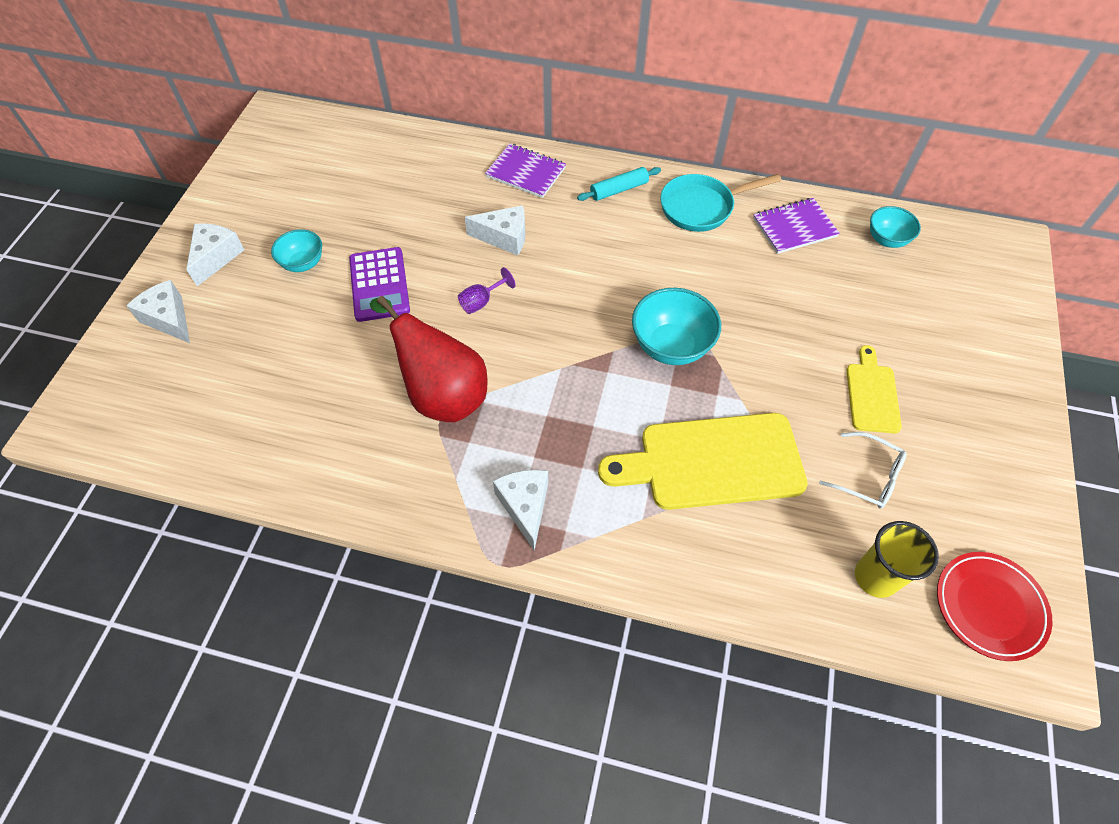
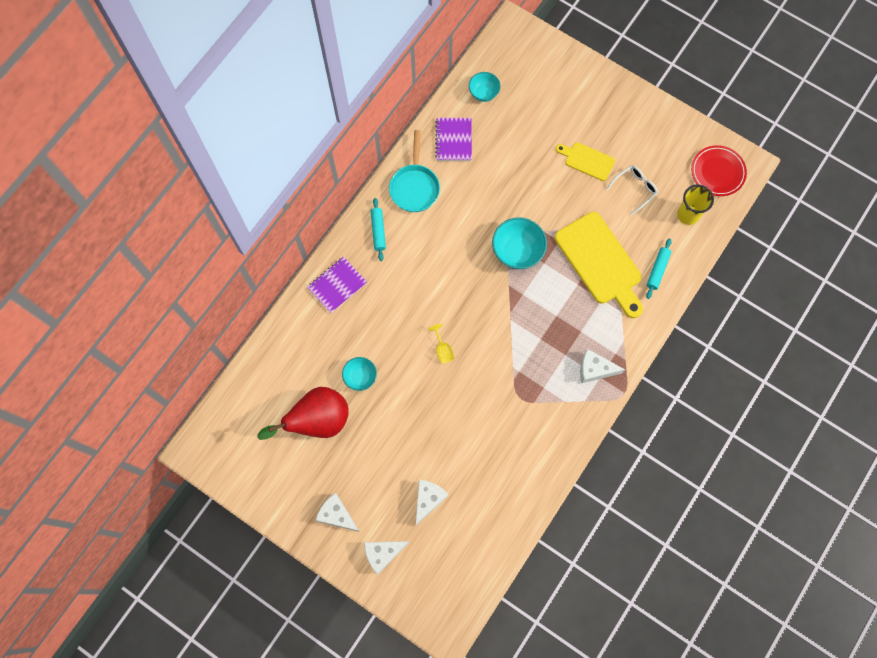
camera: 70 degrees left, 15 degrees up
turquoise bowl [271,229,322,272] -> turquoise bowl moved to [342,357,377,391]
purple calculator [349,247,410,322] -> none
red pear [370,296,488,422] -> red pear moved to [257,387,349,440]
purple goblet [458,267,516,314] -> yellow goblet [428,324,454,363]
white cheese [464,205,526,256] -> white cheese moved to [416,480,449,525]
yellow cutting board [598,413,808,510] -> yellow cutting board turned 45 degrees counterclockwise [555,212,643,318]
none -> turquoise rolling pin [646,239,671,299]

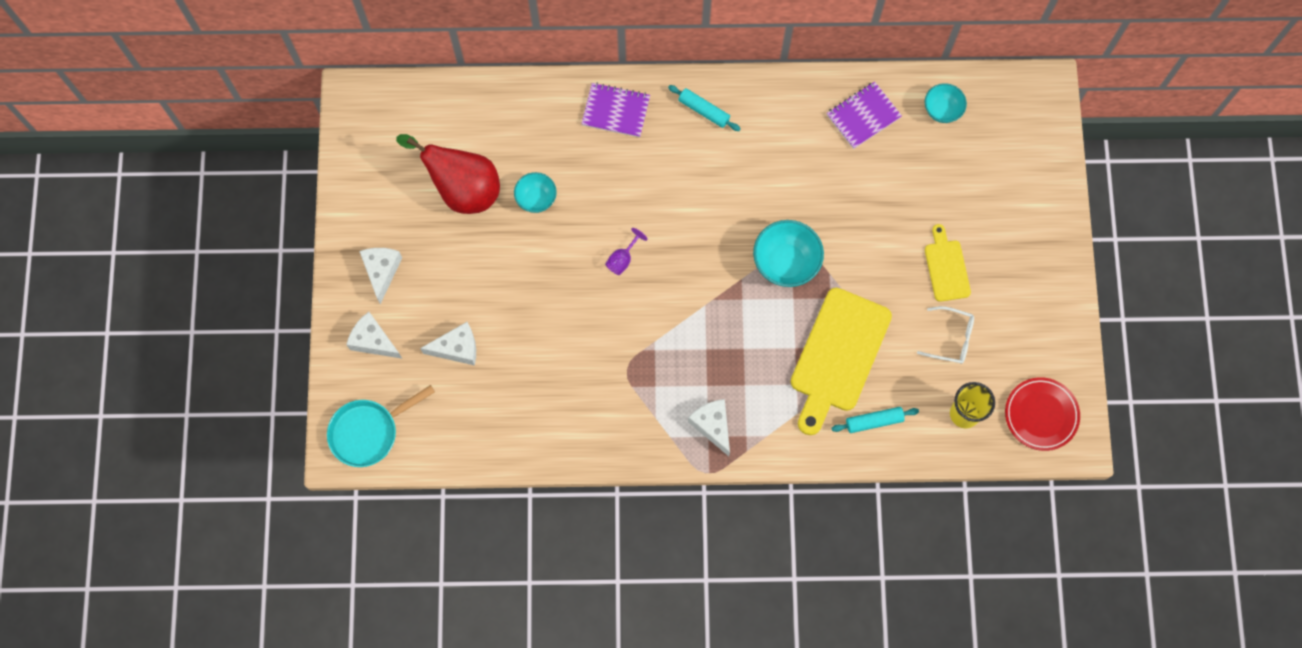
camera: 55 degrees right, 0 degrees up
turquoise rolling pin [371,198,386,261] -> turquoise rolling pin turned 75 degrees clockwise [668,85,741,131]
turquoise pan [389,130,440,212] -> turquoise pan moved to [327,385,435,467]
yellow goblet [428,324,454,363] -> purple goblet [605,228,648,275]

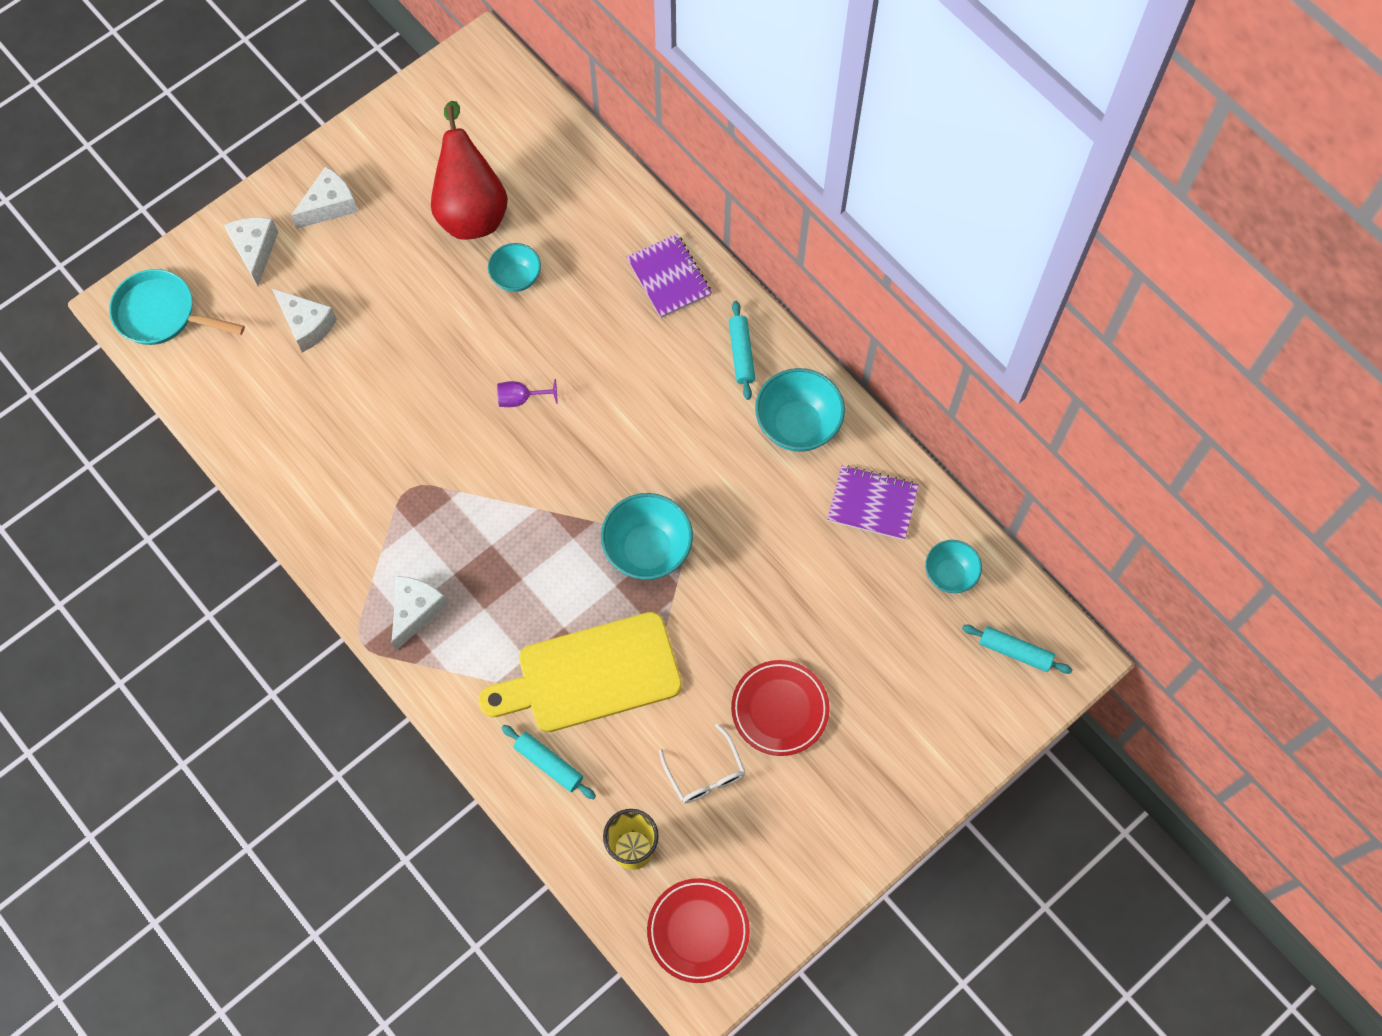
camera: 50 degrees right, 5 degrees down
yellow cutting board [925,224,971,302] -> red plate [731,660,830,756]
none -> turquoise bowl [755,368,845,452]
none -> turquoise rolling pin [962,625,1073,674]

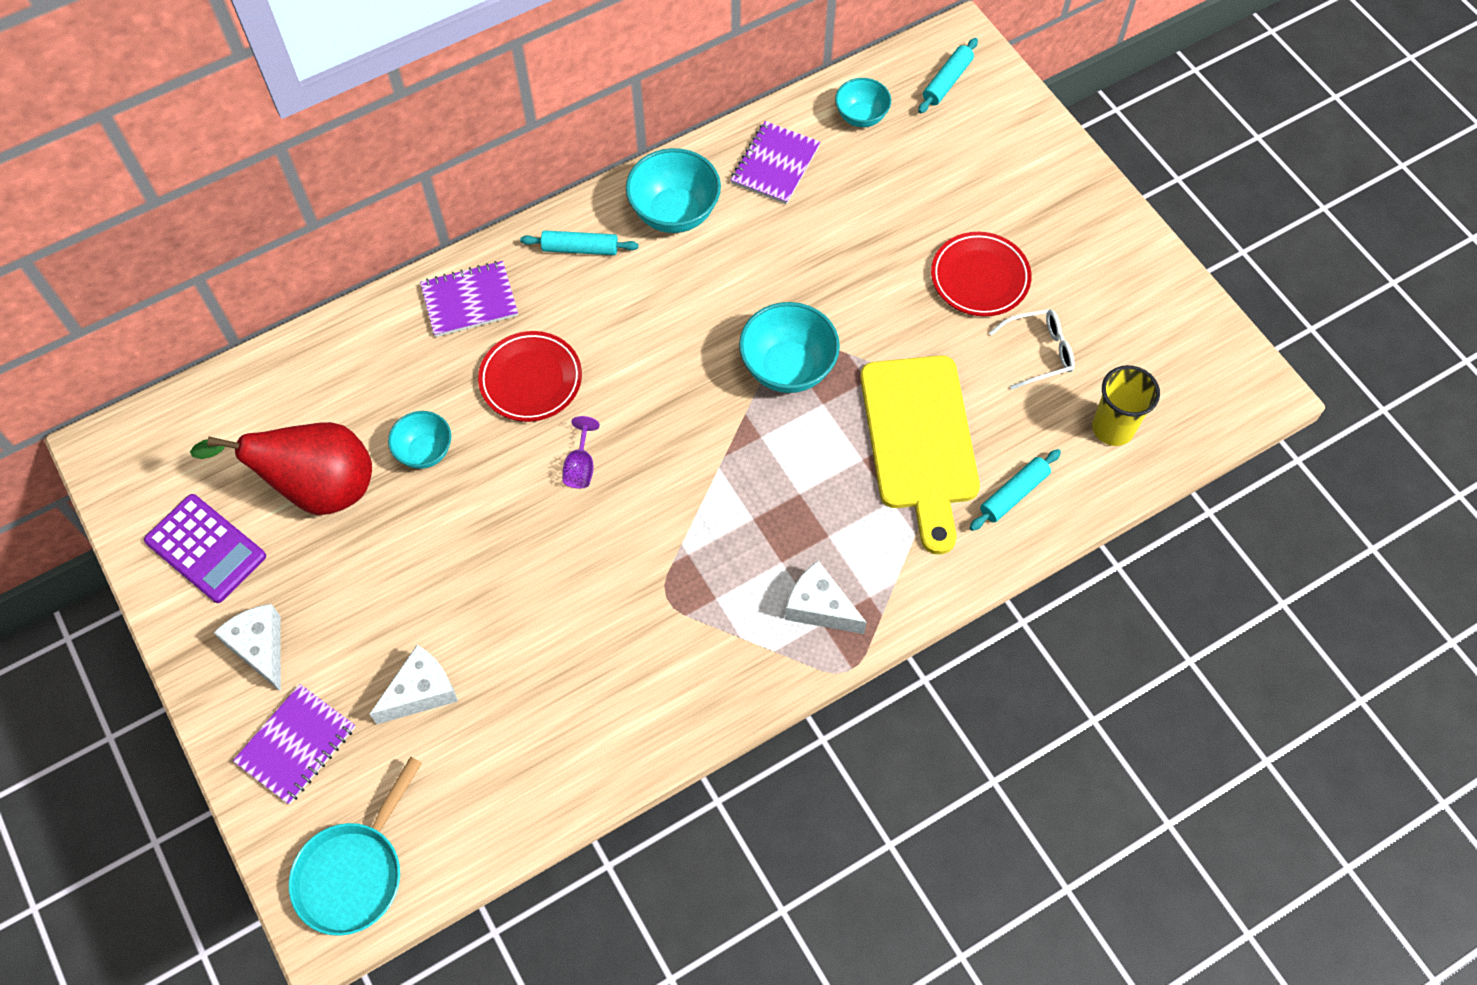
camera: 80 degrees left, 5 degrees down
white cheese [224,217,278,286] -> purple notebook [233,684,355,804]
red plate [647,878,750,983] -> red plate moved to [478,331,582,422]
none -> purple calculator [144,494,266,603]

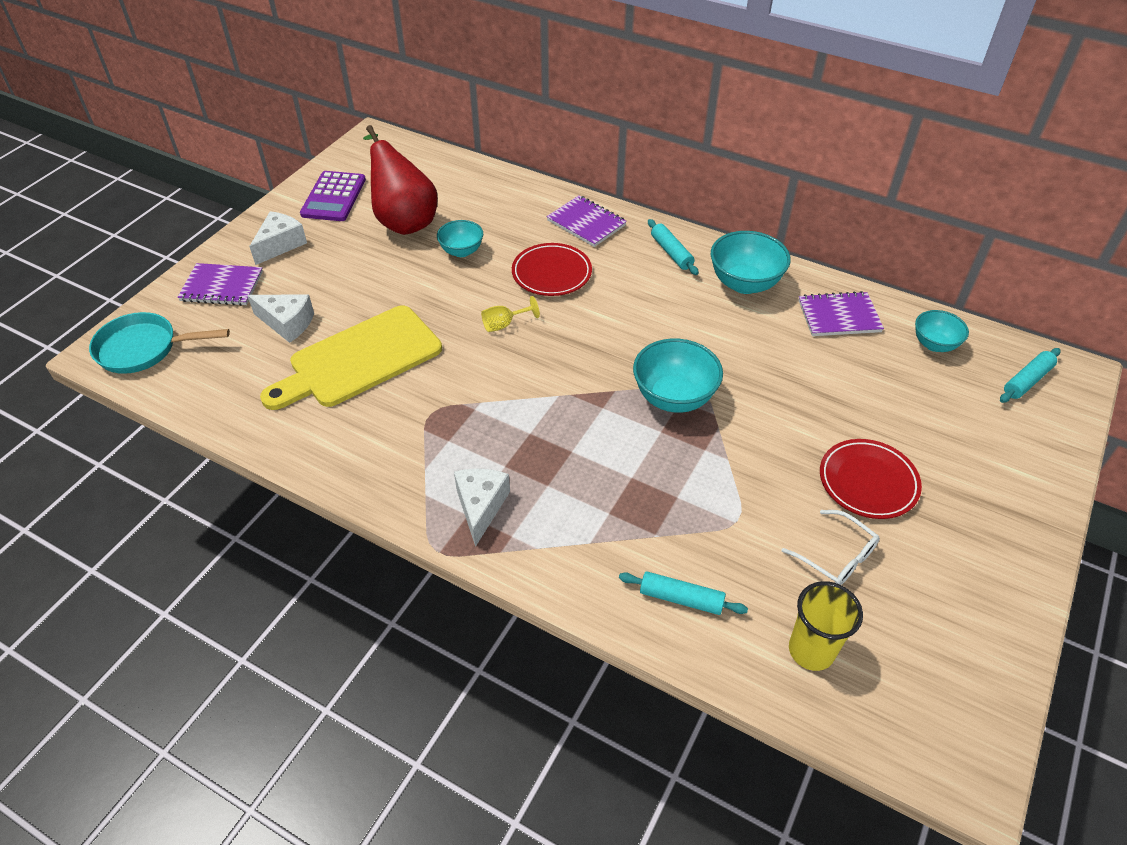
camera: 60 degrees right, 15 degrees down
purple goblet [562,416,600,489] -> yellow goblet [481,296,540,332]
yellow cutting board [860,355,980,555] -> yellow cutting board moved to [260,305,442,410]
turquoise rolling pin [918,38,978,114] -> turquoise rolling pin turned 45 degrees counterclockwise [1000,348,1061,403]

